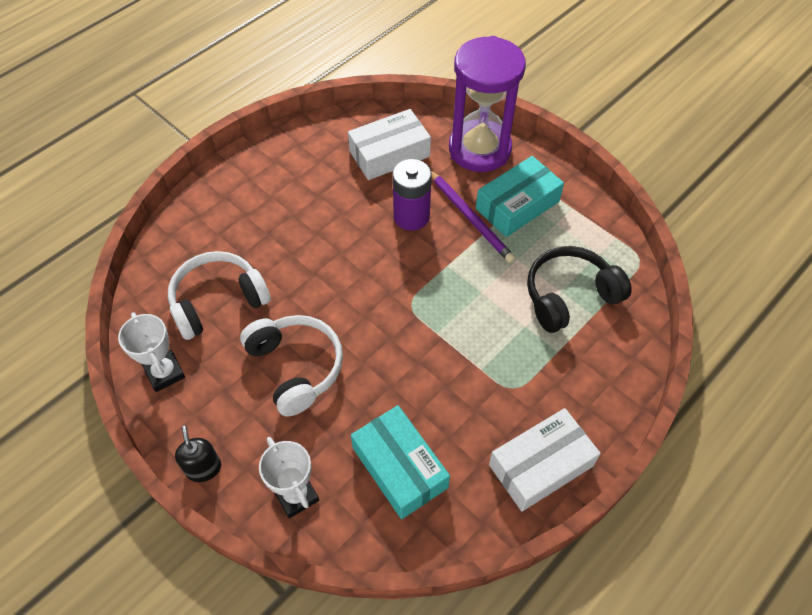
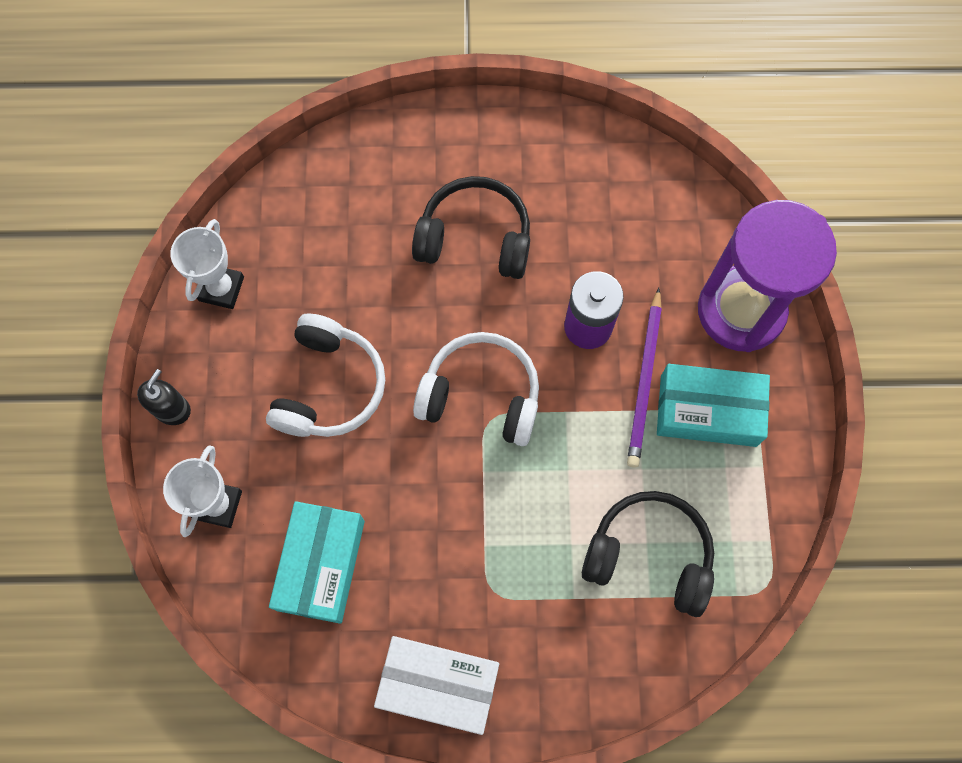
camera: 45 degrees right, 15 degrees up
white headphones [168,251,271,340] -> white headphones moved to [413,332,539,446]
white box [348,109,431,180] -> none
none -> black headphones [412,176,530,279]

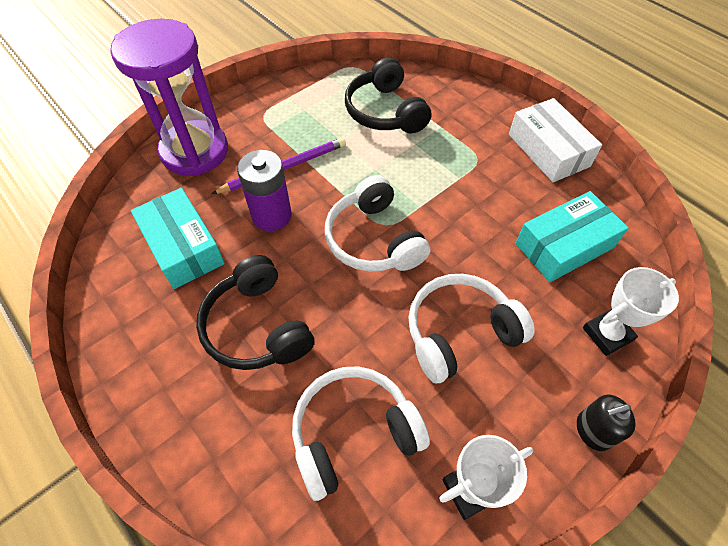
camera: 130 degrees left, 15 degrees down
turquoise box [657,364,770,447] -> turquoise box moved to [131,188,225,289]
none -> white headphones [292,366,430,501]

